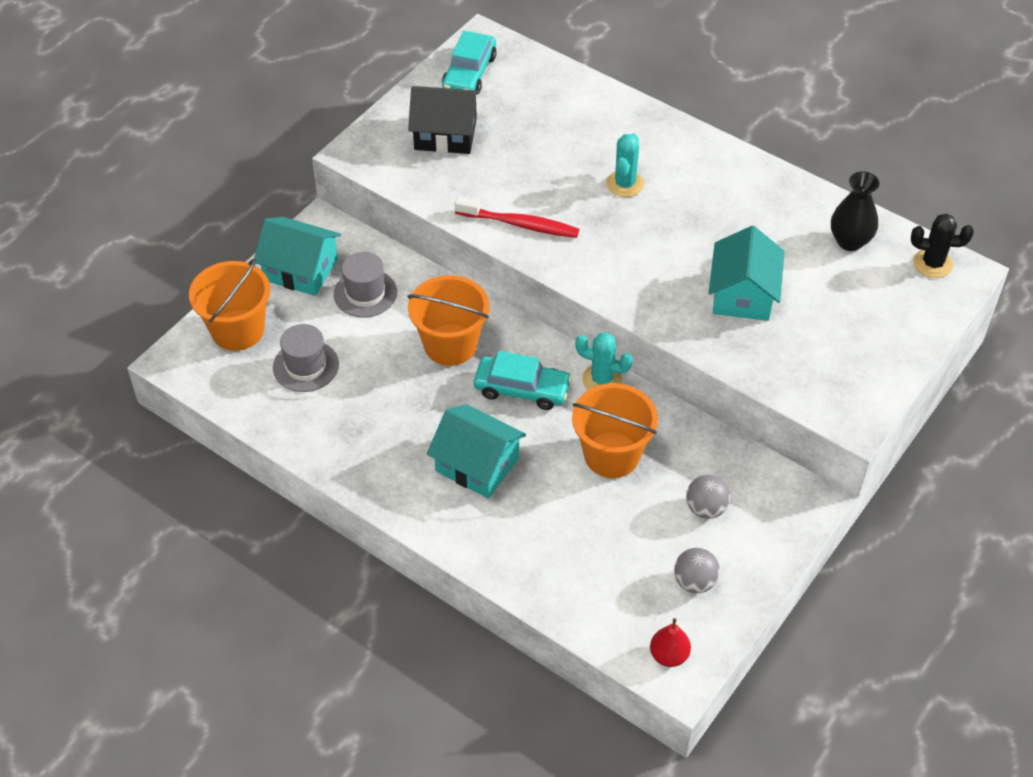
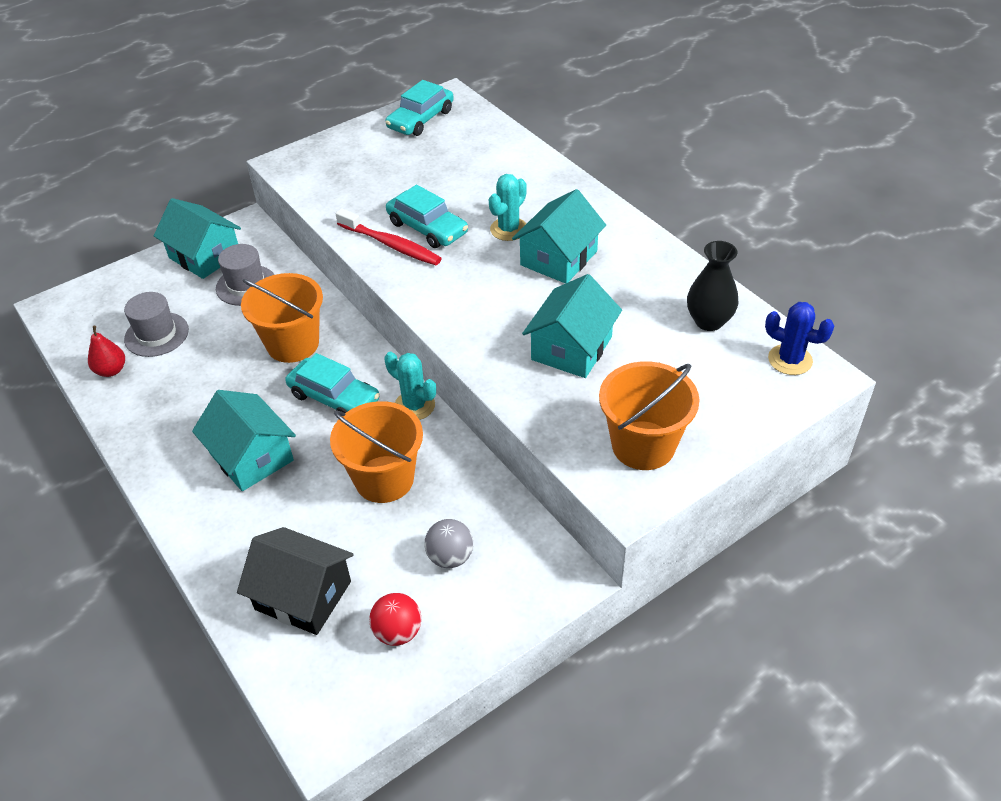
camera: 20 degrees right, 5 degrees down
orange bucket [189,258,270,351] -> orange bucket moved to [599,361,699,470]
black house [408,86,480,154] -> black house moved to [237,527,354,635]
red pear [650,618,691,667] -> red pear moved to [88,326,125,377]
grey ball [674,548,720,593] -> red ball [369,593,421,646]
black cactus [911,214,974,278] -> blue cactus [765,302,834,375]
none -> turquoise car [386,185,468,248]
none -> turquoise house [512,189,606,284]

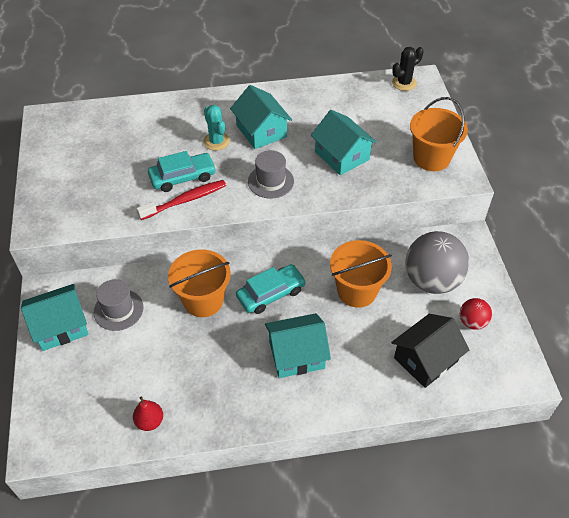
camera: 65 degrees left, 5 degrees up
grey hat [124,292,189,357] -> grey hat moved to [248,150,294,198]
turquoise cactus [384,352,436,420] -> none
turquoise car [385,80,454,136] -> none
grey ball [424,519,473,568] -> grey ball [405,231,470,294], size x2.04
black vase [687,241,739,331] -> none
blue cactus [765,302,834,375] -> black cactus [392,47,424,91]

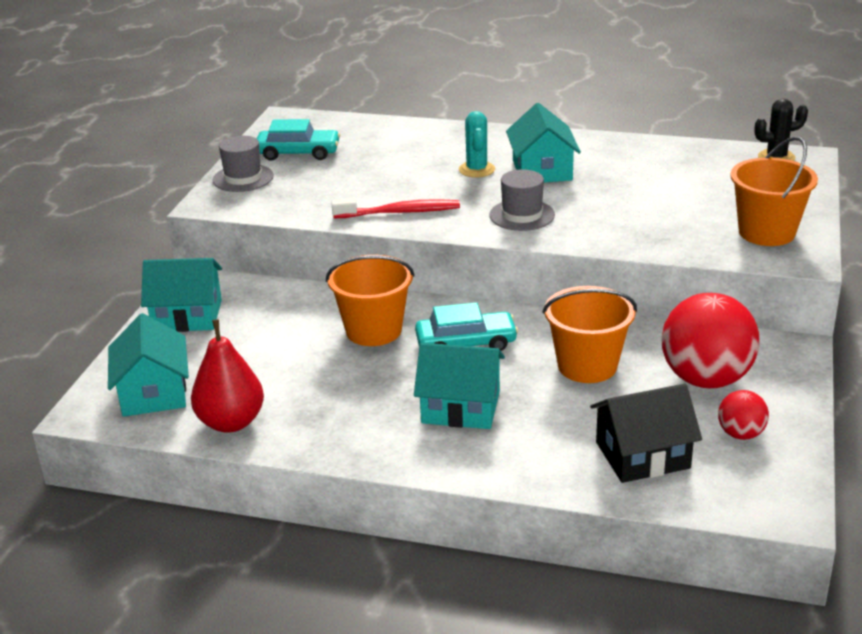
camera: 25 degrees right, 20 degrees down
grey hat [94,279,144,331] -> grey hat moved to [213,136,274,192]
red pear [133,396,163,431] -> red pear [191,319,264,433], size x1.73
turquoise car [148,151,216,192] -> turquoise car moved to [257,119,340,161]
turquoise house [311,110,377,175] -> turquoise house moved to [108,313,189,417]
grey ball [405,231,470,294] -> red ball [662,293,759,388]

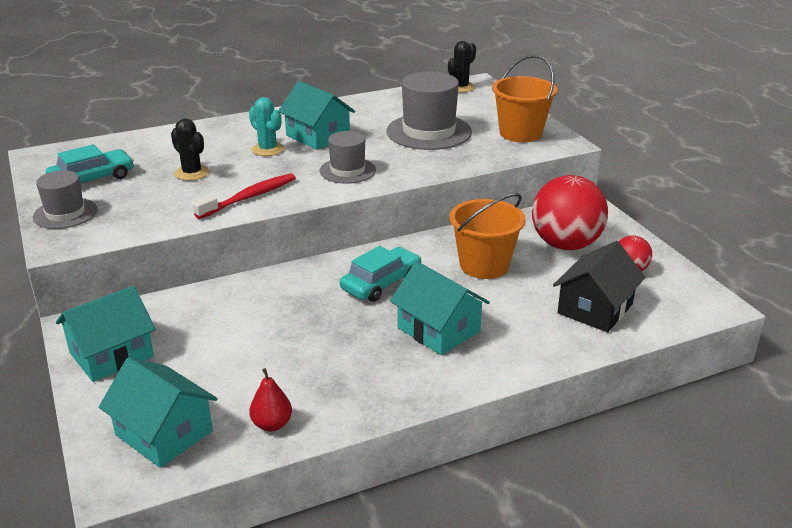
camera: 40 degrees left, 0 degrees up
red pear [191,319,264,433] -> red pear [249,368,292,431], size x0.58
orange bucket [326,255,415,346] -> none
turquoise house [414,343,505,429] -> turquoise house turned 75 degrees clockwise [390,261,490,355]
none -> black cactus [171,118,209,181]
none -> grey hat [387,71,472,150]

